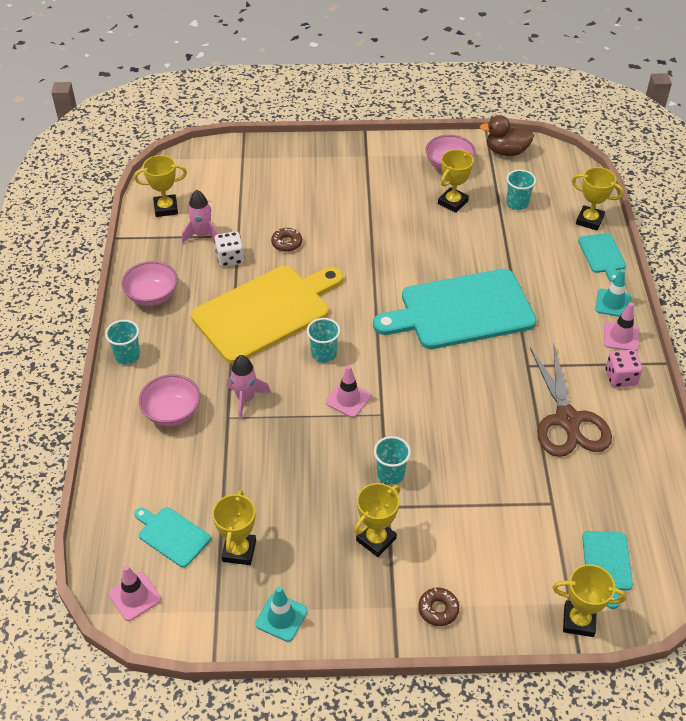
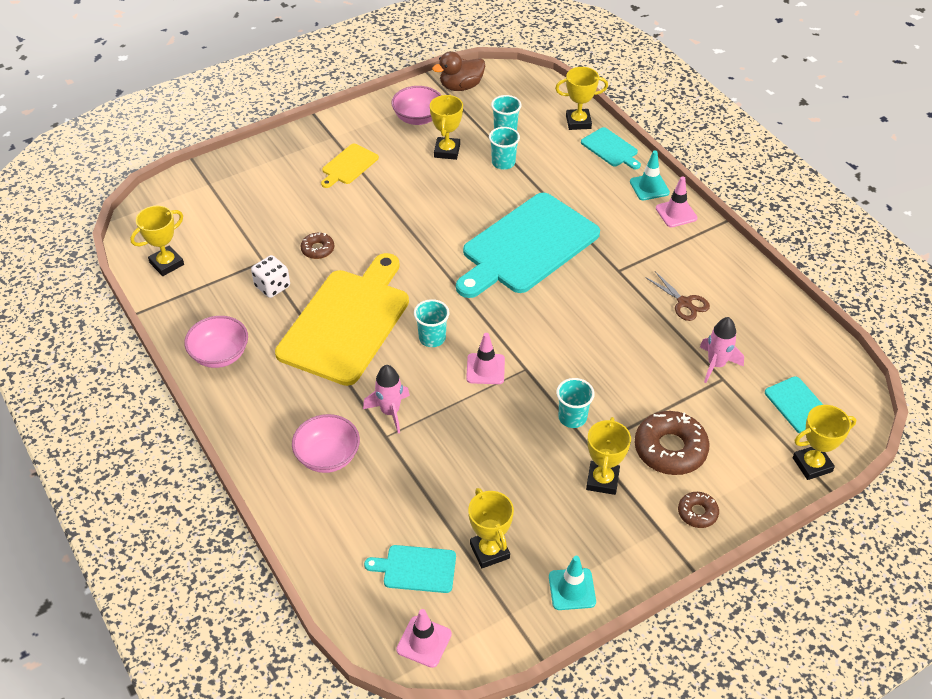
camera: 30 degrees left, 0 degrees up
turquoise cup [105,320,140,365] -> turquoise cup moved to [489,127,520,170]
pink rocket [182,190,219,244] -> pink rocket moved to [700,317,744,383]
brown scissors [530,344,612,457] -> brown scissors [645,271,710,321], size x0.51
pink dice [606,350,642,387] -> none
none -> yellow cutting board [321,144,379,188]
none -> brown donut [635,411,709,475]

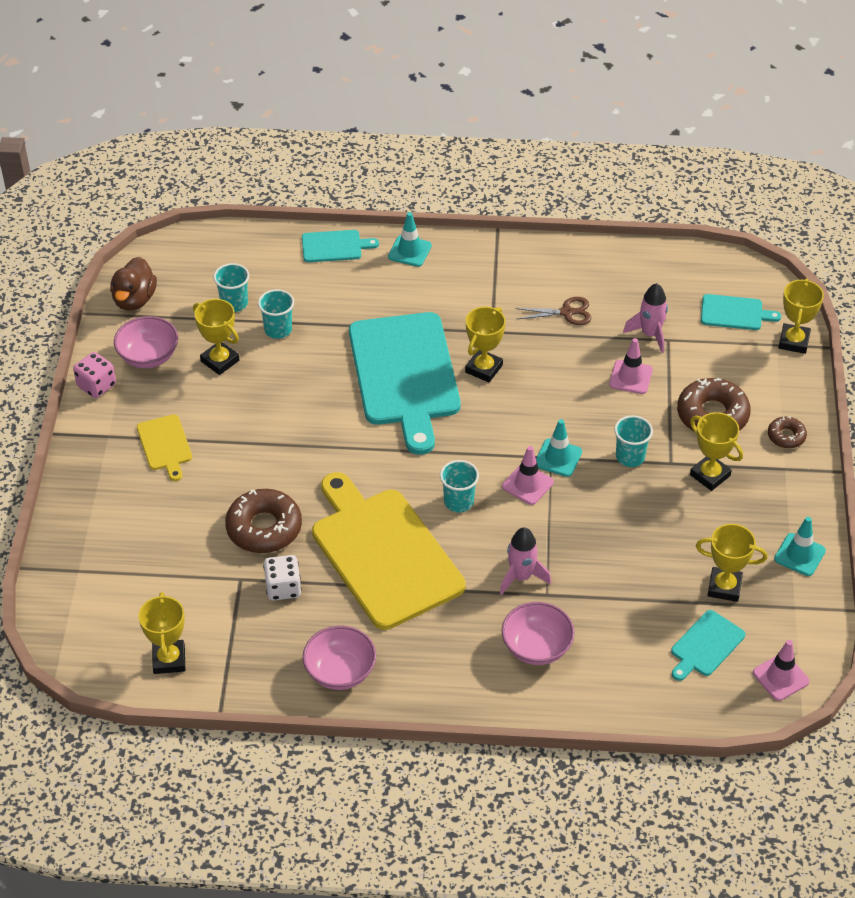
camera: 55 degrees left, 0 degrees up
brown donut [300,232,334,259] -> brown donut [225,489,302,553], size x1.89
yellow trophy [555,67,608,130] -> yellow trophy moved to [465,307,506,382]
pink traffic cone [656,176,698,227] -> pink traffic cone moved to [609,338,653,394]
none -> pink dice [73,352,116,398]
none -> turquoise traffic cone [536,419,582,477]

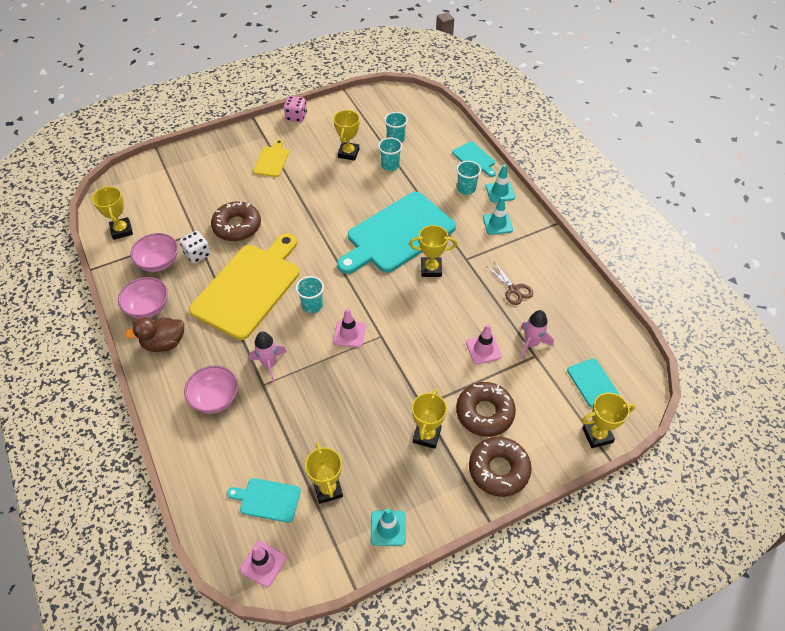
camera: 60 degrees right, 5 degrees up
brown duck [110,257,157,311] -> brown duck moved to [125,317,184,352]
pink bowl [114,316,178,368] -> pink bowl moved to [130,233,178,272]
yellow cutting board [137,414,192,481] -> yellow cutting board turned 150 degrees clockwise [253,139,289,177]
yellow trophy [138,592,185,674] -> yellow trophy turned 75 degrees counterclockwise [92,186,133,240]
turquoise traffic cone [536,419,582,477] -> turquoise traffic cone moved to [483,197,513,235]
turquoise cup [614,415,653,467] -> turquoise cup moved to [456,161,481,195]
brown donut [768,416,807,449] -> brown donut [469,437,532,497], size x1.89

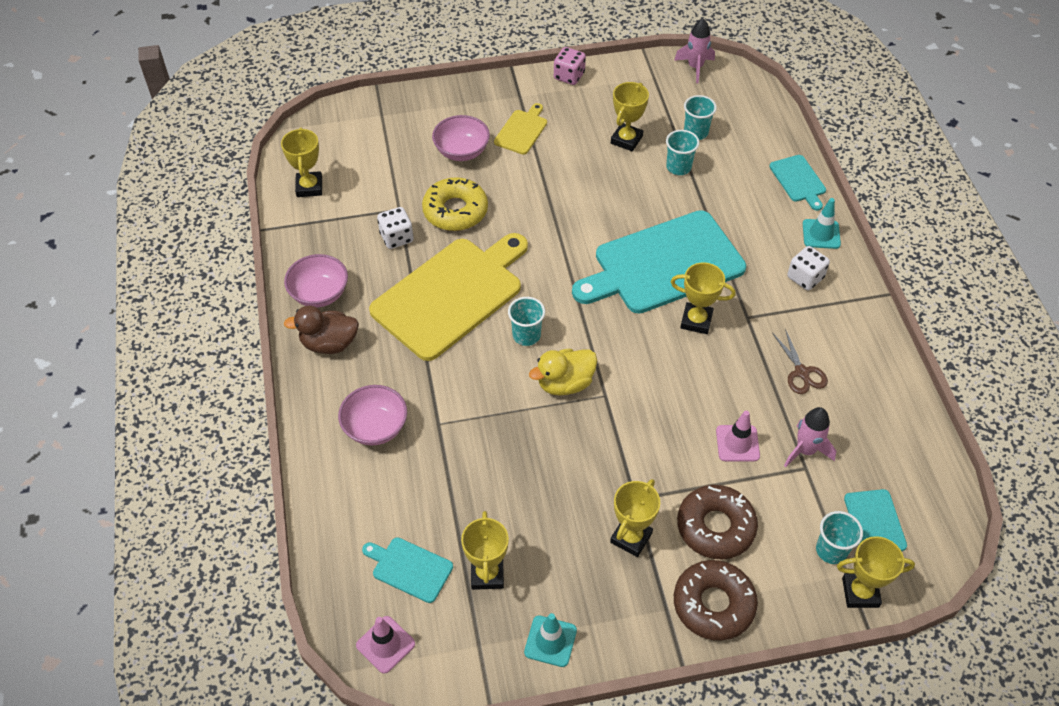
camera: 15 degrees right, 0 degrees up
pink bowl [130,233,178,272] -> pink bowl moved to [432,115,490,161]
brown donut [211,201,261,241] -> yellow donut [422,177,488,231]
pink rocket [249,332,287,383] -> pink rocket moved to [674,18,715,83]
pink traffic cone [333,308,366,348] -> yellow duck [529,349,597,396]
turquoise cup [456,161,481,195] -> turquoise cup moved to [816,511,863,564]
turquoise traffic cone [483,197,513,235] -> white dice [787,246,830,291]

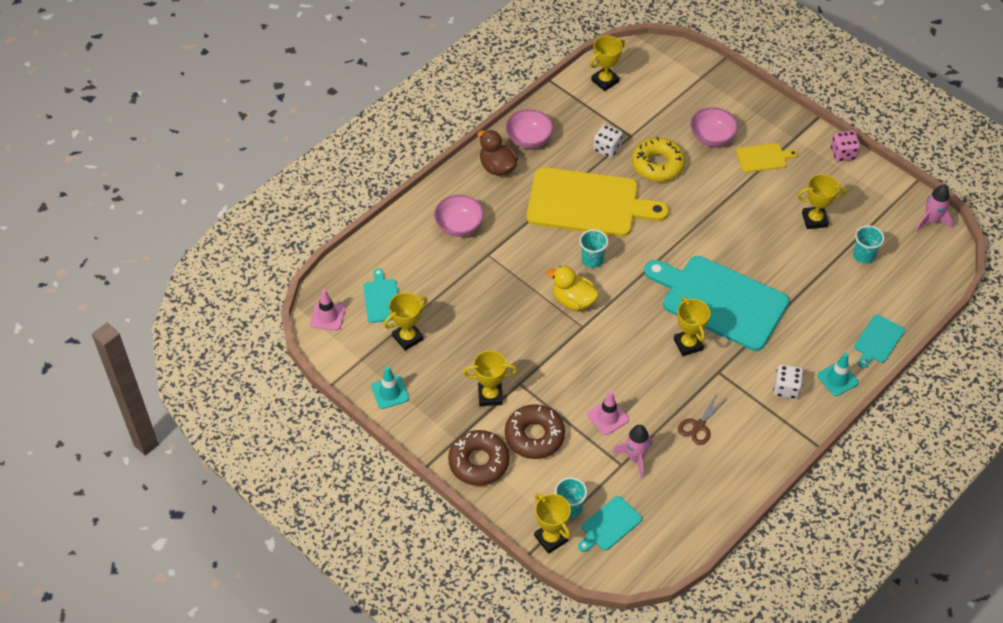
camera: 55 degrees right, 0 degrees up
turquoise cup [666,130,699,175] -> none

